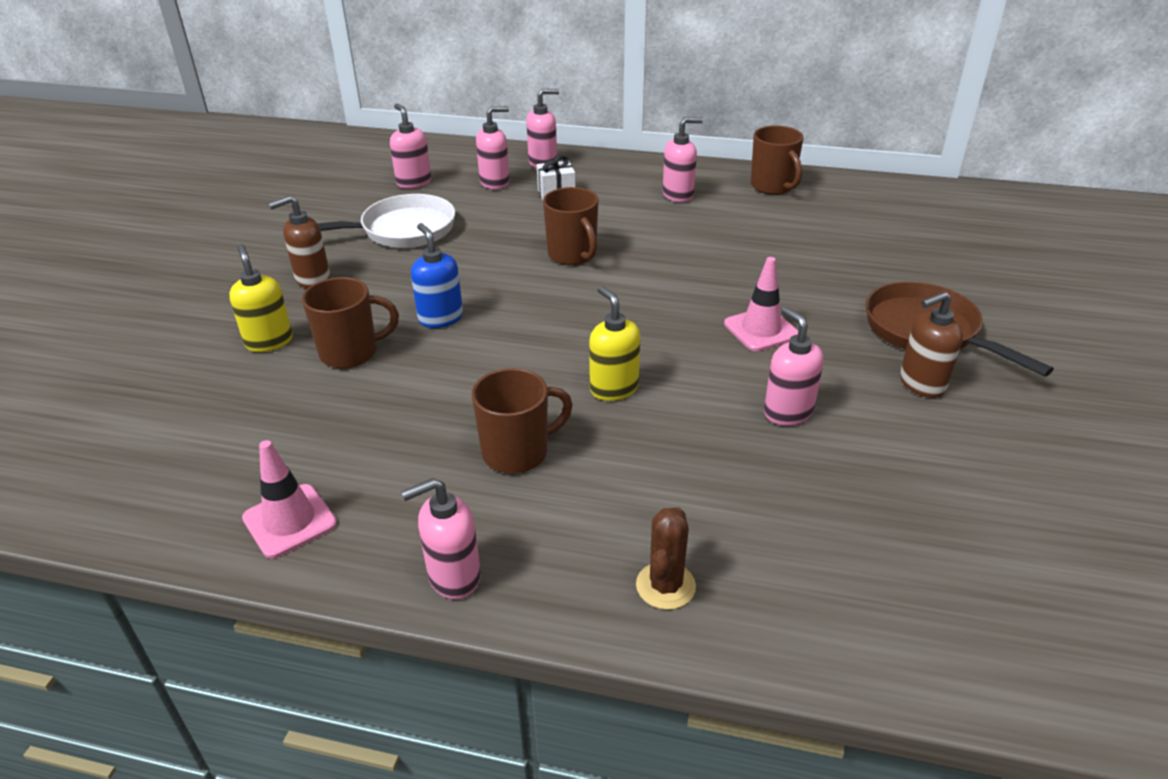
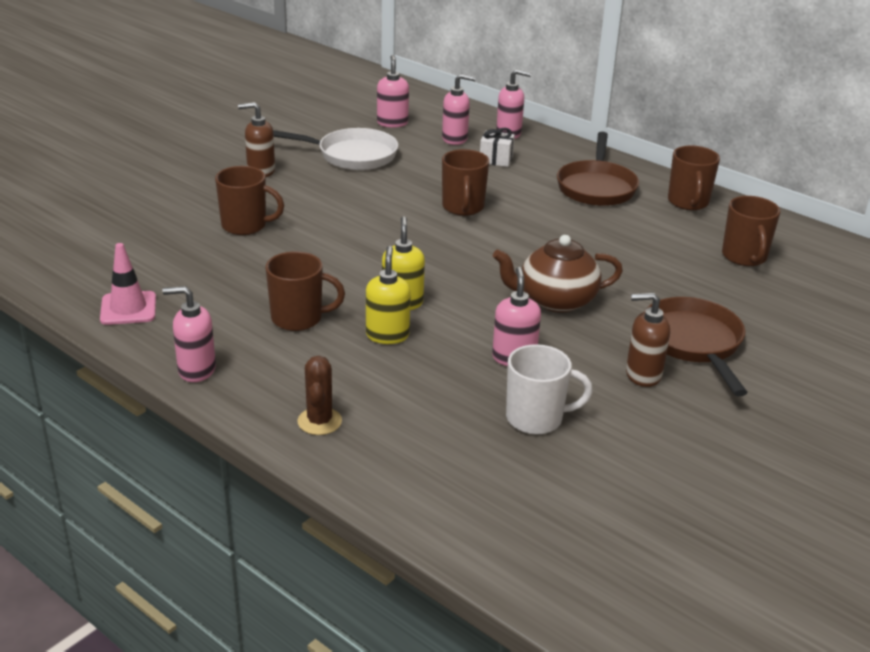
camera: 25 degrees right, 5 degrees down
yellow soap dispenser [229,244,293,352] -> yellow soap dispenser moved to [366,246,411,344]
blue soap dispenser [411,223,463,328] -> none
brown cactus [636,507,696,610] -> brown cactus turned 45 degrees counterclockwise [297,356,342,435]
pink soap dispenser [663,117,703,202] -> brown pan [557,132,639,206]
pink traffic cone [724,257,798,351] -> brown teapot [493,235,623,313]
none -> white mug [506,344,593,434]
none -> brown mug [722,196,780,266]

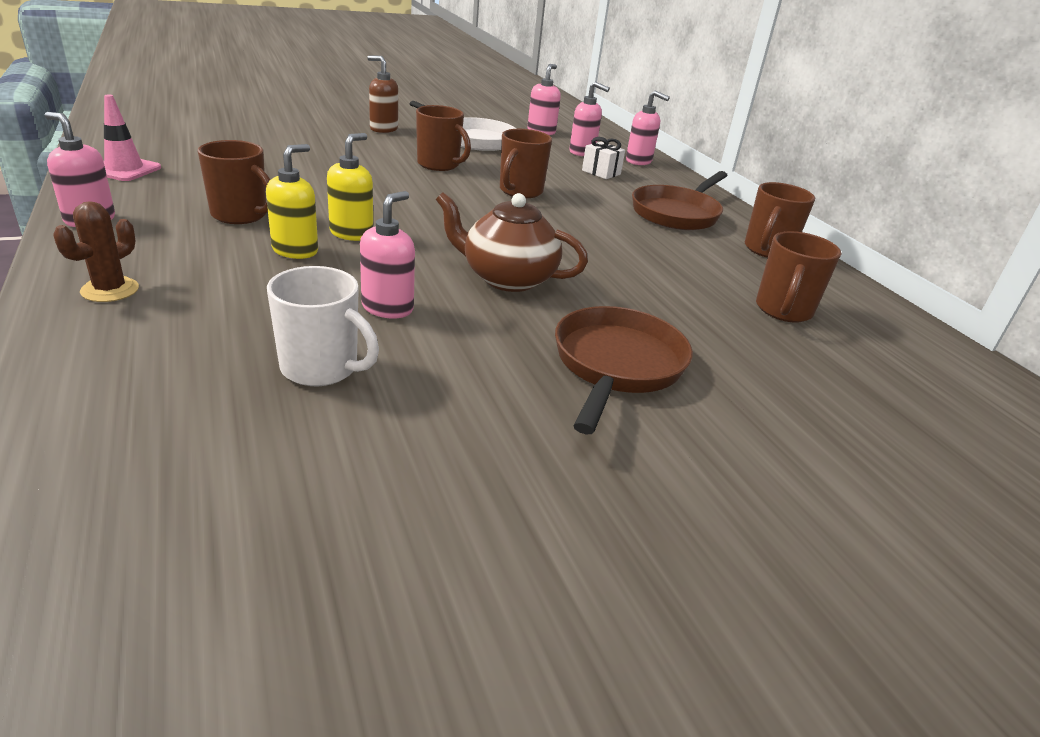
camera: 25 degrees right, 0 degrees up
brown mug [215,166,284,235] -> brown mug moved to [416,105,471,171]
brown soap dispenser [626,292,670,387] -> none

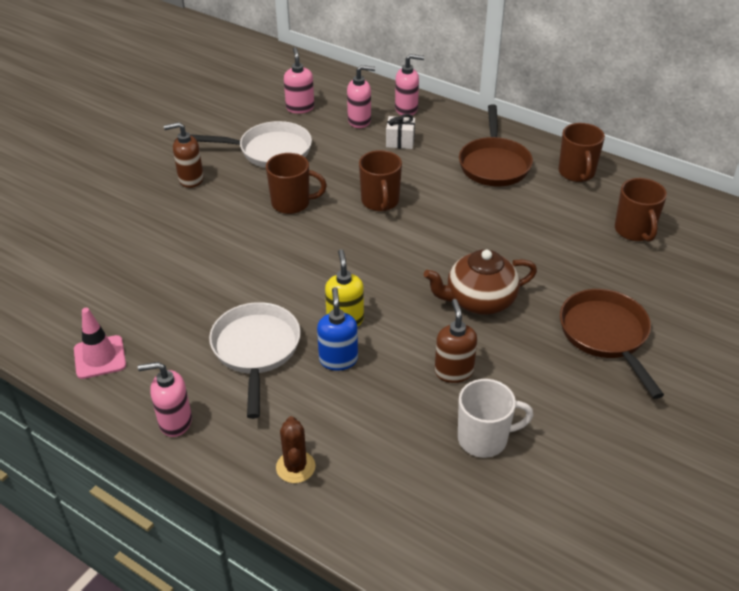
camera: 30 degrees left, 10 degrees up
brown mug [198,140,270,224] -> white pan [209,302,301,419]
yellow soap dispenser [266,144,318,259] -> blue soap dispenser [317,287,358,371]
pink soap dispenser [360,191,415,319] -> brown soap dispenser [435,299,477,383]

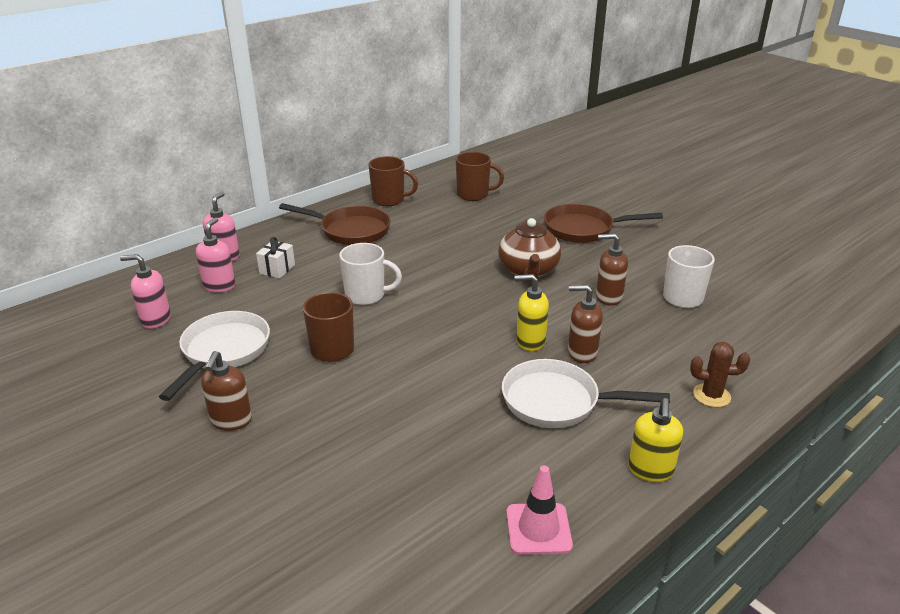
camera: 75 degrees left, 10 degrees down
pink soap dispenser [138,362,192,437] -> yellow soap dispenser [628,398,683,482]
blue soap dispenser [317,287,358,371] -> brown soap dispenser [568,285,603,363]
brown mug [359,150,402,211] -> white mug [339,243,402,305]

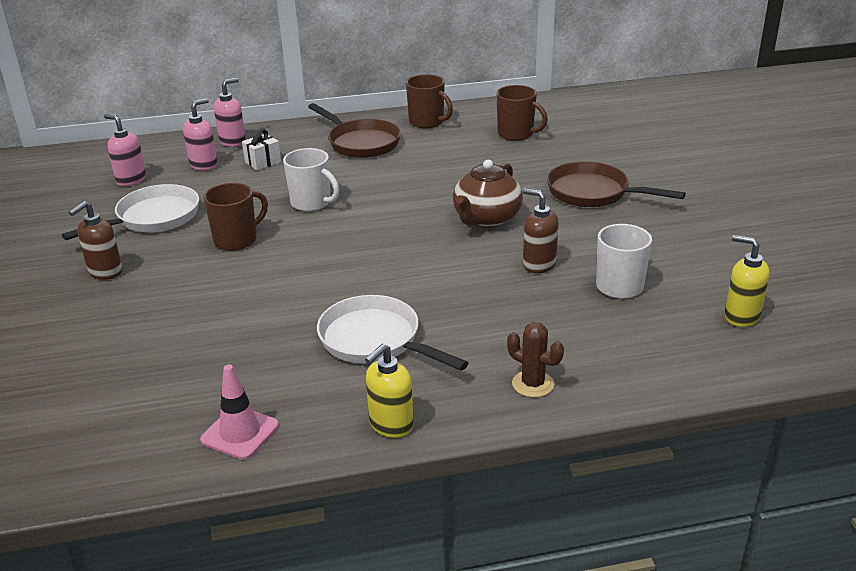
camera: 30 degrees right, 0 degrees up
yellow soap dispenser [514,274,549,351] -> yellow soap dispenser moved to [724,235,770,327]
brown soap dispenser [568,285,603,363] -> none

